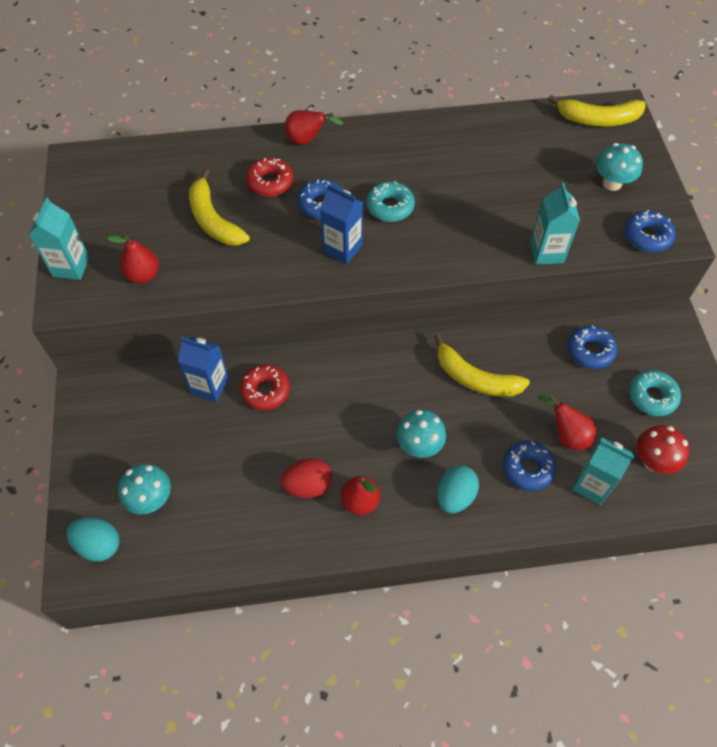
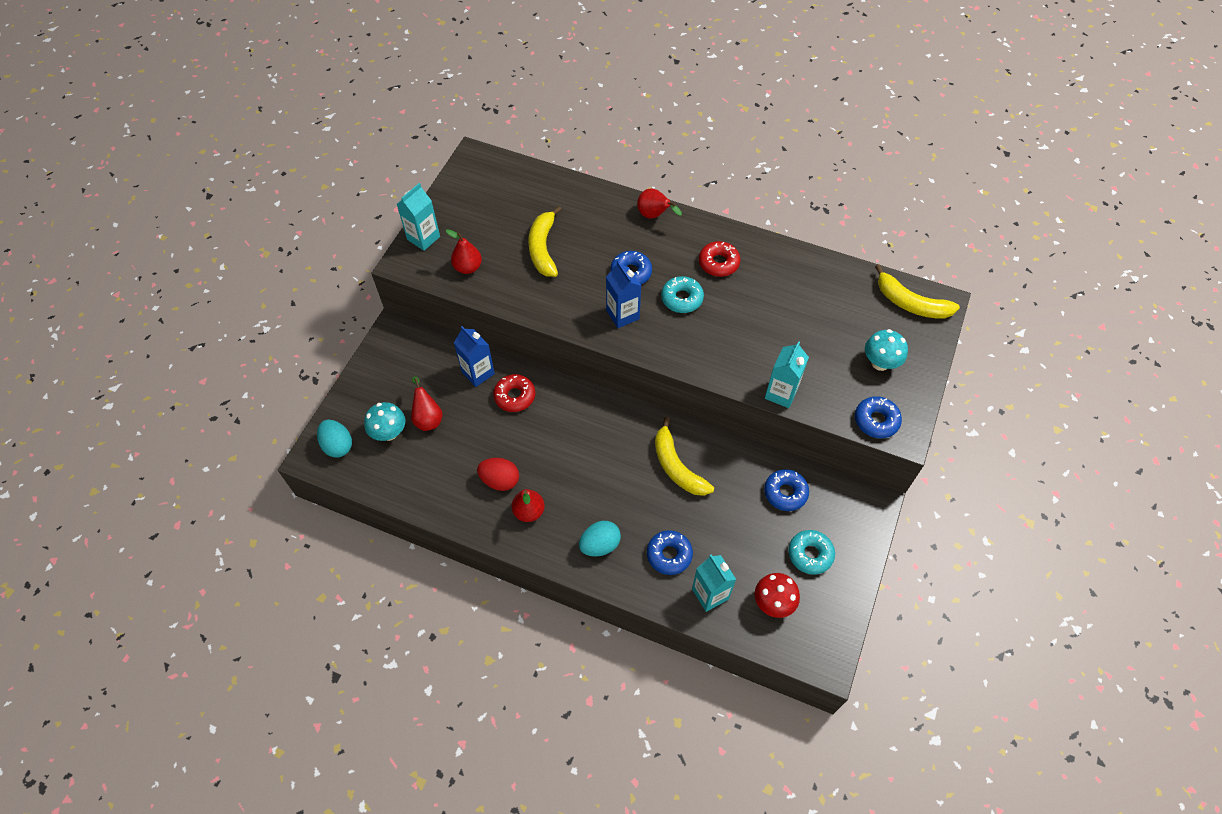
camera: 30 degrees right, 0 degrees up
red donut [246,158,293,197] -> red donut moved to [699,241,740,277]
turquoise mushroom [396,410,446,458] -> none
red pear [538,395,596,450] -> red pear moved to [411,376,443,431]

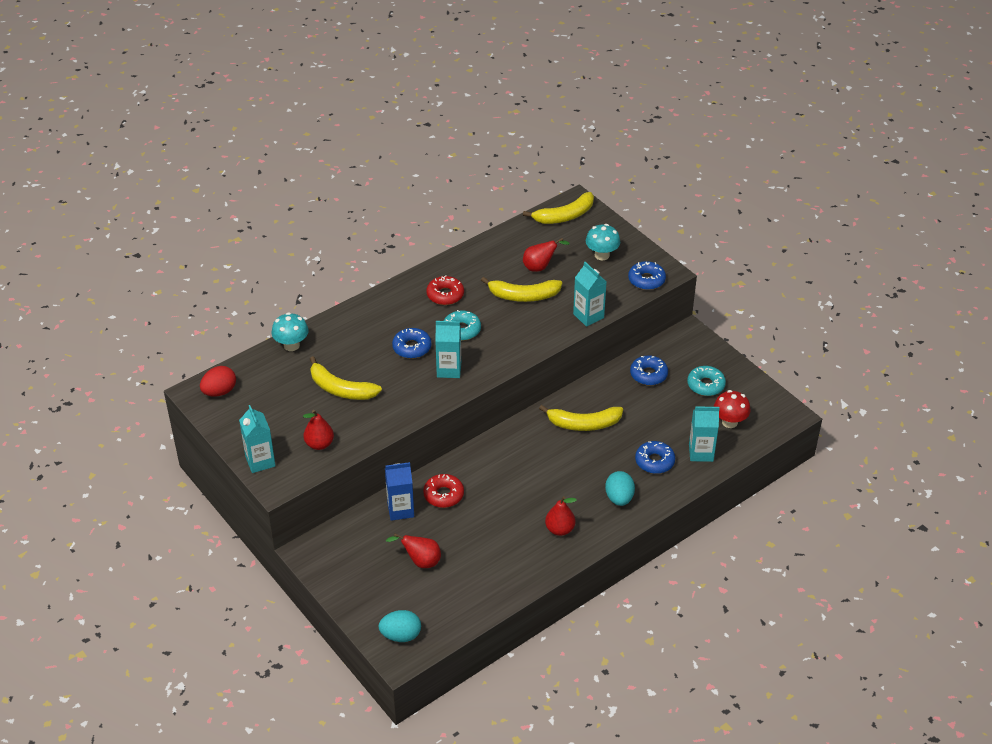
camera: 60 degrees left, 15 degrees down
turquoise mushroom [364,402,405,441] -> turquoise mushroom moved to [271,312,309,351]
red egg [477,458,519,491] -> red egg moved to [200,366,236,397]
blue carton [606,261,641,328] -> turquoise carton [435,321,461,378]
red pear [637,189,682,219] -> red pear moved to [523,238,570,272]
none -> yellow banana [481,277,562,302]

